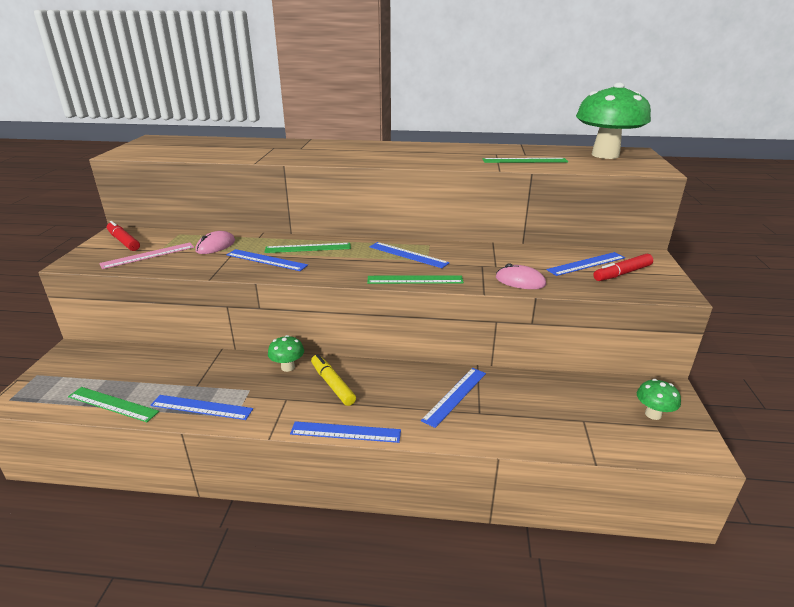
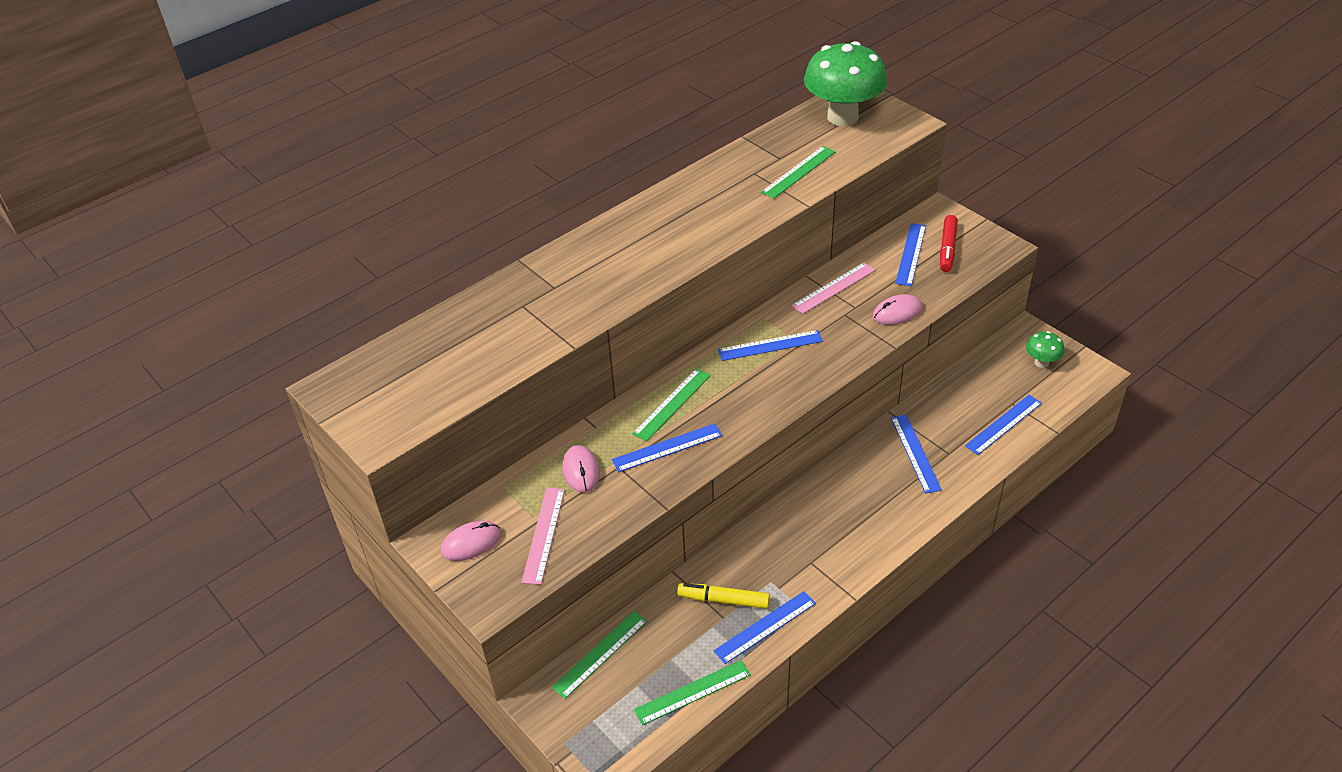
camera: 45 degrees left, 15 degrees up
red marker [107,221,140,251] -> pink mouse [440,521,501,561]
green mushroom [268,335,304,372] -> none
blue ruler [290,421,401,443] -> blue ruler moved to [965,395,1042,455]
yellow marker [311,354,356,406] -> yellow marker moved to [677,583,770,609]
green ruler [367,275,464,284] -> green ruler moved to [552,611,647,699]
none -> pink ruler [791,263,875,314]

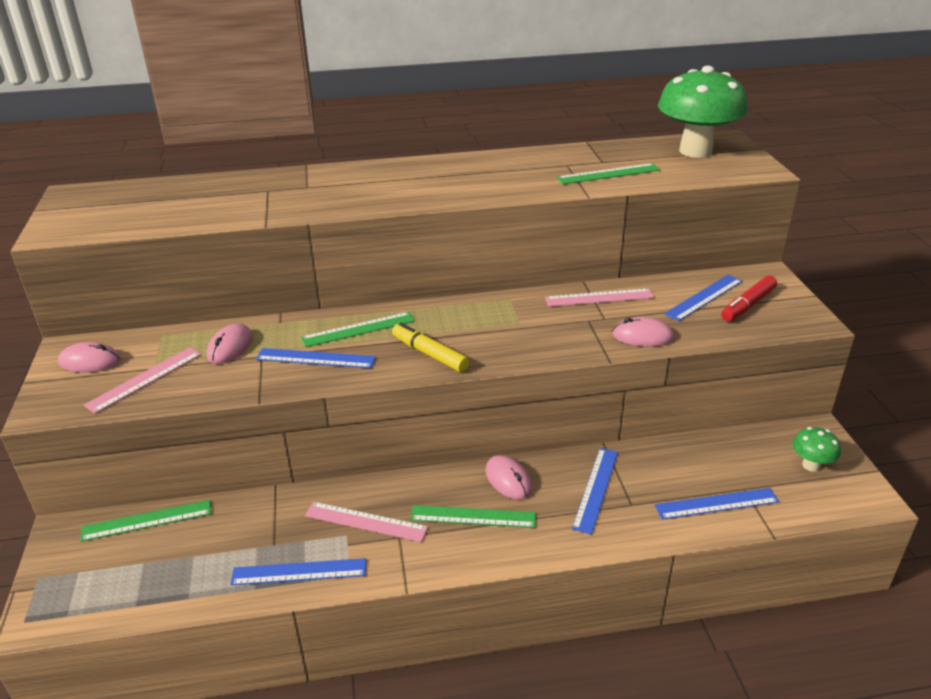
camera: 30 degrees right, 10 degrees down
green ruler [634,660,751,725] -> green ruler moved to [410,505,536,528]
yellow marker [677,583,770,609] -> yellow marker moved to [392,323,469,372]
blue ruler [718,330,823,361] -> none
none -> pink ruler [305,502,428,542]
none -> pink mouse [485,455,532,500]

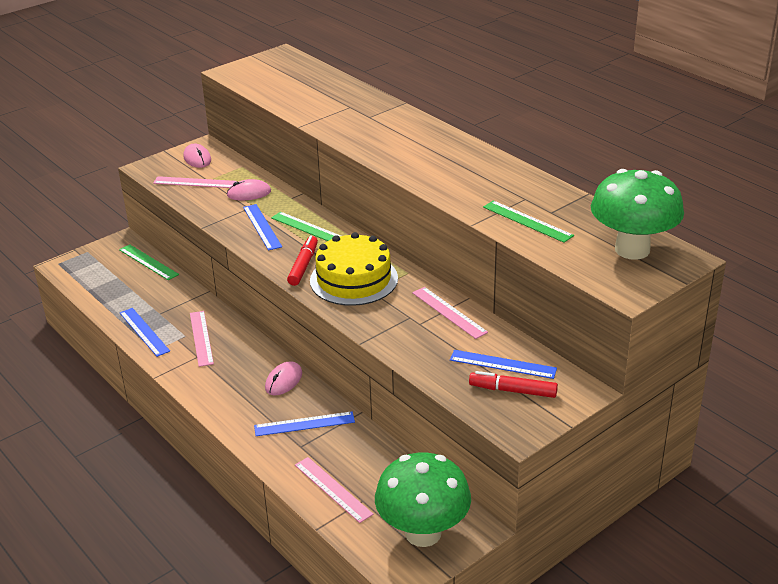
camera: 60 degrees right, 0 degrees up
yellow marker [392,323,469,372] -> red marker [287,235,318,286]
green ruler [410,505,536,528] -> none
pink mouse [612,317,674,347] -> none
blue ruler [655,488,779,520] -> pink ruler [295,457,373,523]
green mushroom [793,427,841,472] -> green mushroom [375,453,471,547], size x2.22
none -> yellow cake [310,232,398,306]

